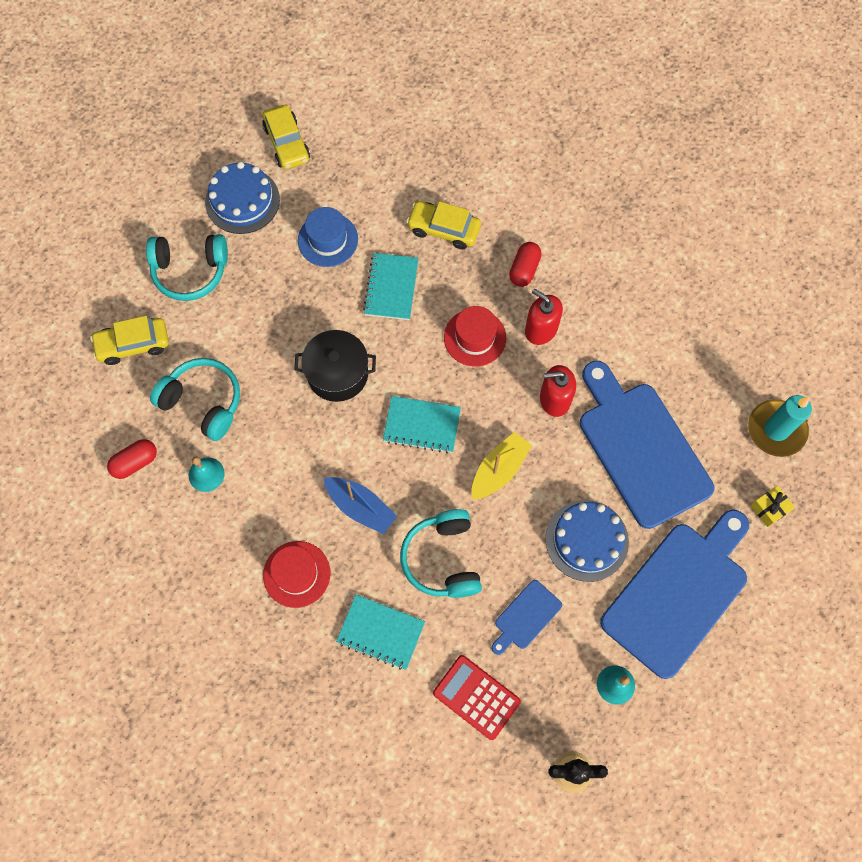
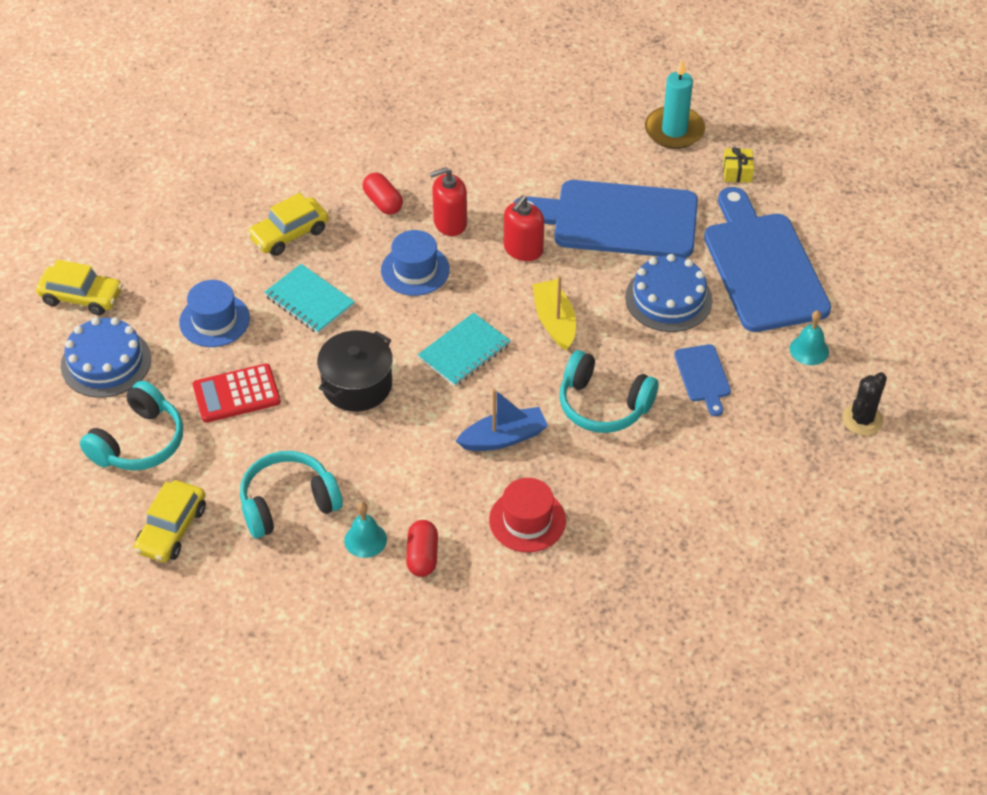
camera: 55 degrees left, 20 degrees down
red capsule [107,439,157,479] -> red capsule moved to [406,520,438,577]
turquoise notebook [336,594,425,670] -> none
red calculator [433,655,521,740] -> red calculator moved to [193,364,281,423]
red hat [444,306,506,366] -> blue hat [381,230,450,296]

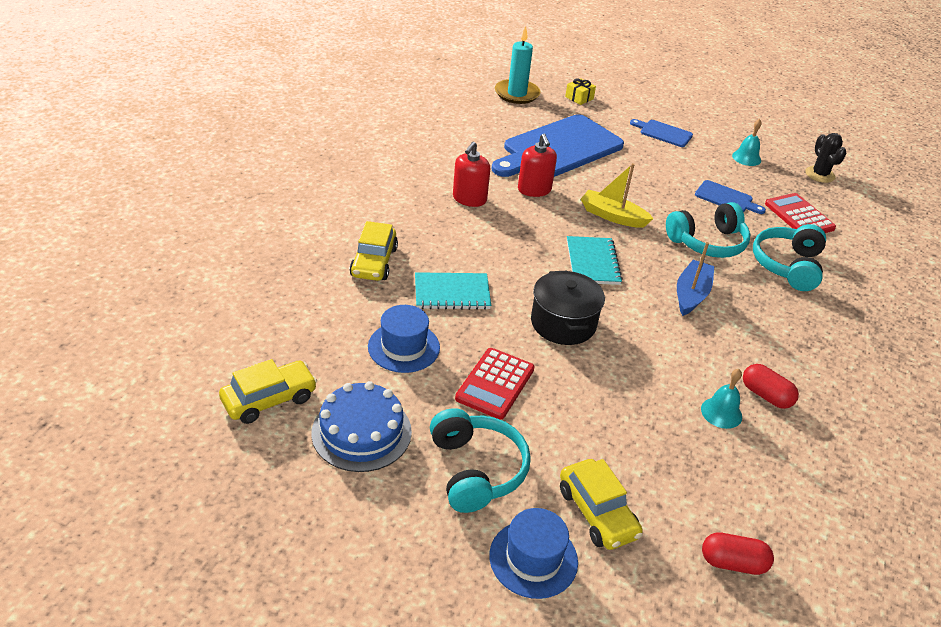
camera: 50 degrees left, 10 degrees down
turquoise headphones [240,451,343,538] -> turquoise headphones moved to [753,224,826,291]
red capsule [363,173,403,215] -> red capsule moved to [702,532,774,575]
blue hat [381,230,450,296] -> blue hat moved to [489,508,578,599]
red hat [489,478,566,552] -> none
blue cake [625,254,713,332] -> none
blue cutting board [704,187,831,332] -> blue cutting board [630,119,693,147], size x0.45
none -> red calculator [765,193,836,233]

